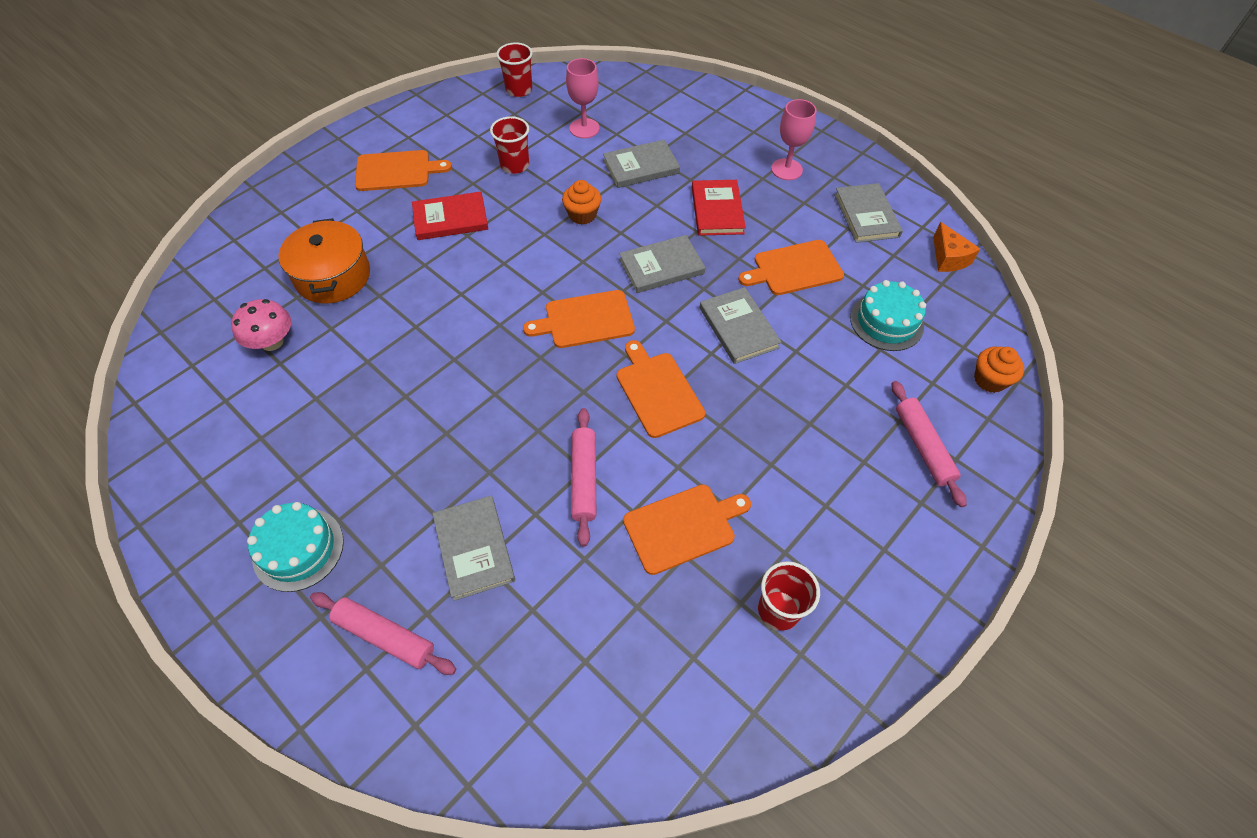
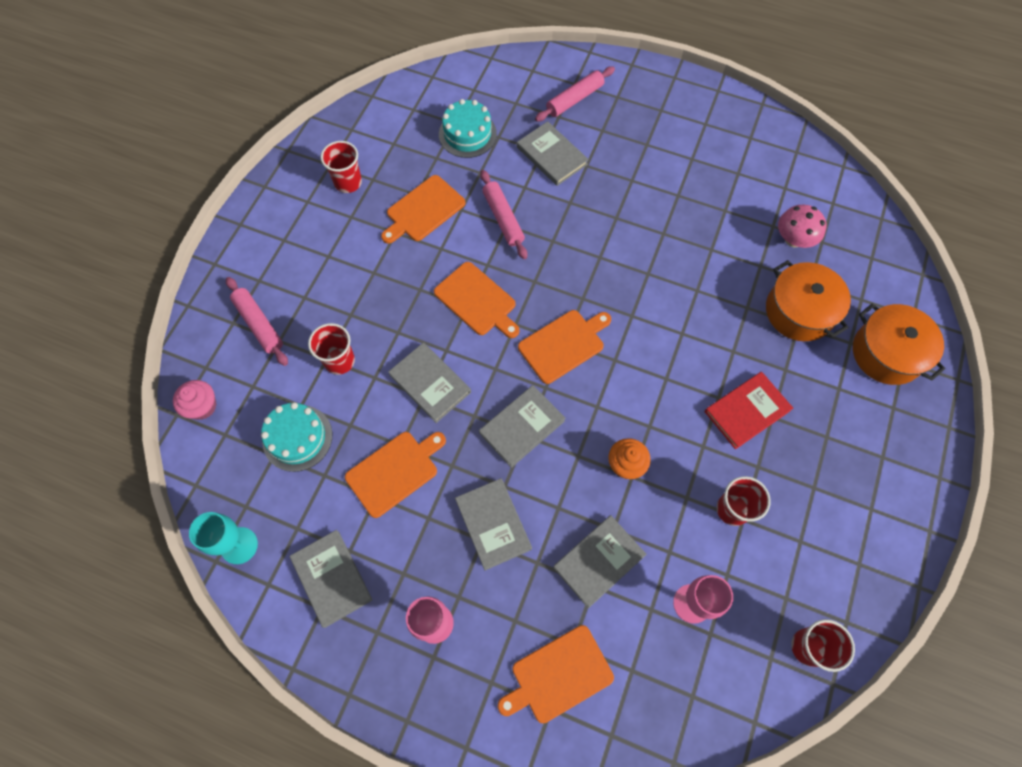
camera: 160 degrees right, 10 degrees up
turquoise cake [247,502,344,592] -> turquoise cake moved to [439,99,497,158]
pink rolling pin [310,592,456,675] -> pink rolling pin turned 45 degrees counterclockwise [535,66,615,122]
orange cutting board [355,150,452,191] -> orange cutting board moved to [498,625,614,723]
red book [692,180,746,236] -> grey book [455,478,532,570]
orange cheese [933,222,980,272] -> turquoise goblet [189,512,258,564]
orange cupcake [974,347,1024,393] -> pink cupcake [173,380,216,420]
none -> red cup [308,323,355,375]
none -> orange pot [853,304,945,385]

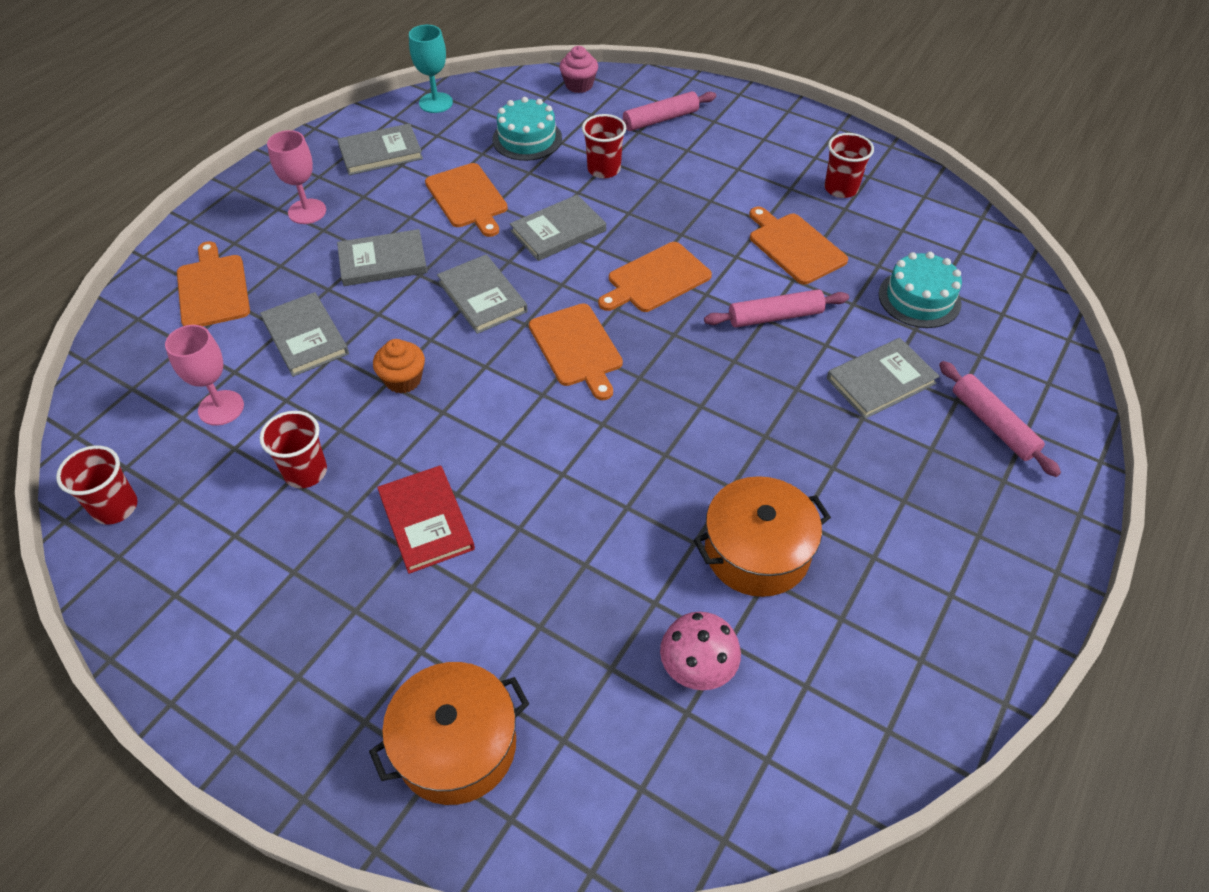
camera: 100 degrees right, 15 degrees down
orange pot [766,260,851,341] -> orange pot moved to [694,476,831,597]

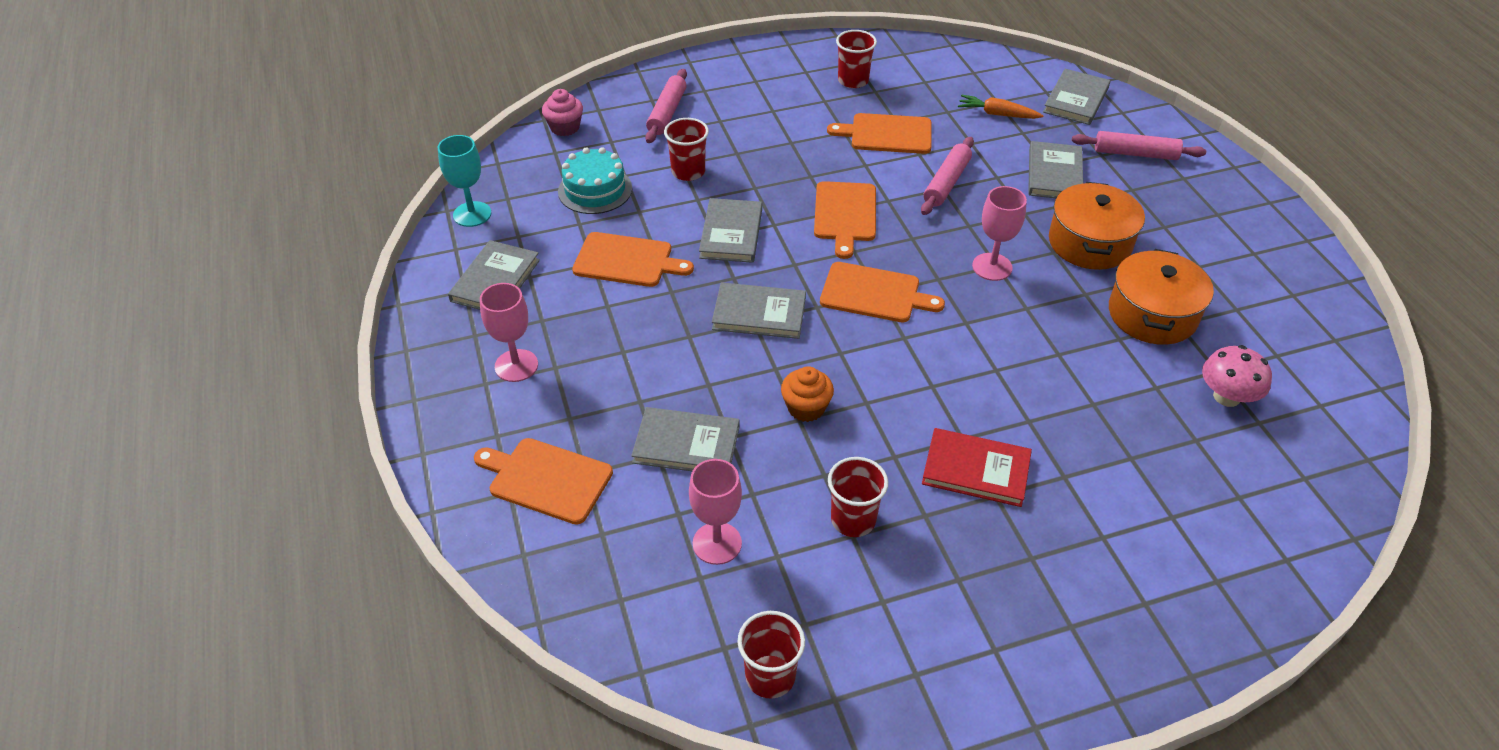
camera: 50 degrees left, 5 degrees down
grey book [337,229,427,286] -> grey book moved to [1043,69,1110,125]
orange pot [369,662,529,805] -> orange pot moved to [1049,182,1145,270]
turquoise cake [879,252,962,328] -> orange carrot [958,95,1044,119]
none -> pink goblet [972,186,1027,281]

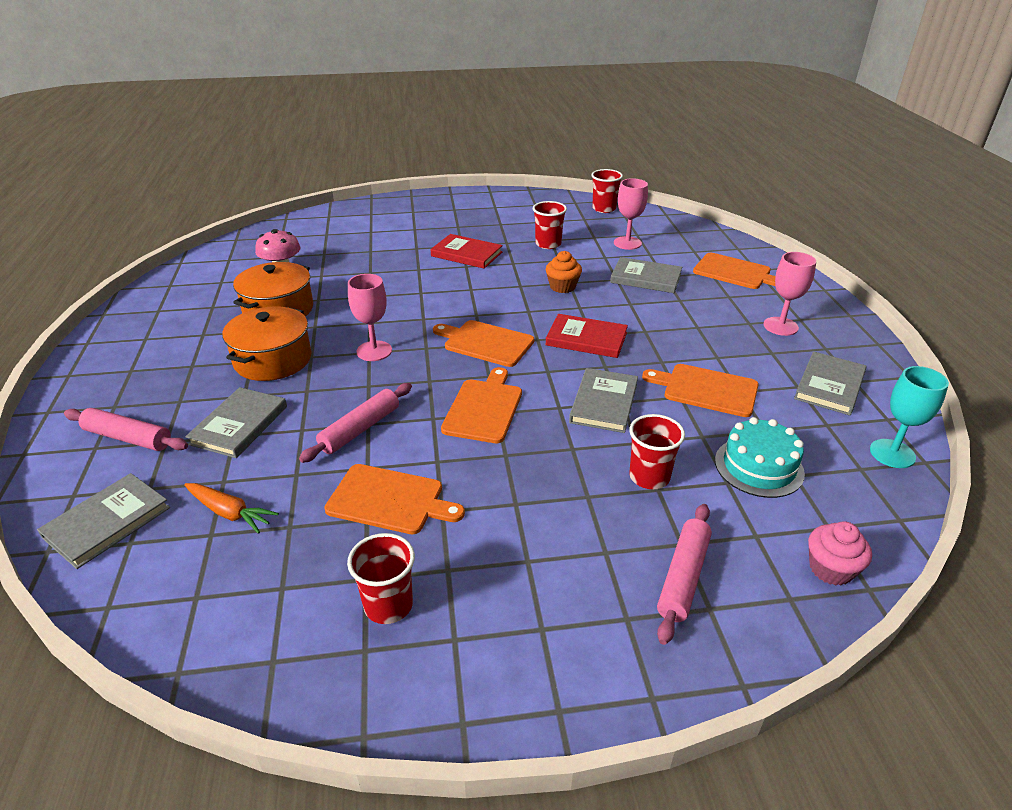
camera: 170 degrees left, 10 degrees down
grey book [712,282,806,339] -> red book [546,314,628,358]

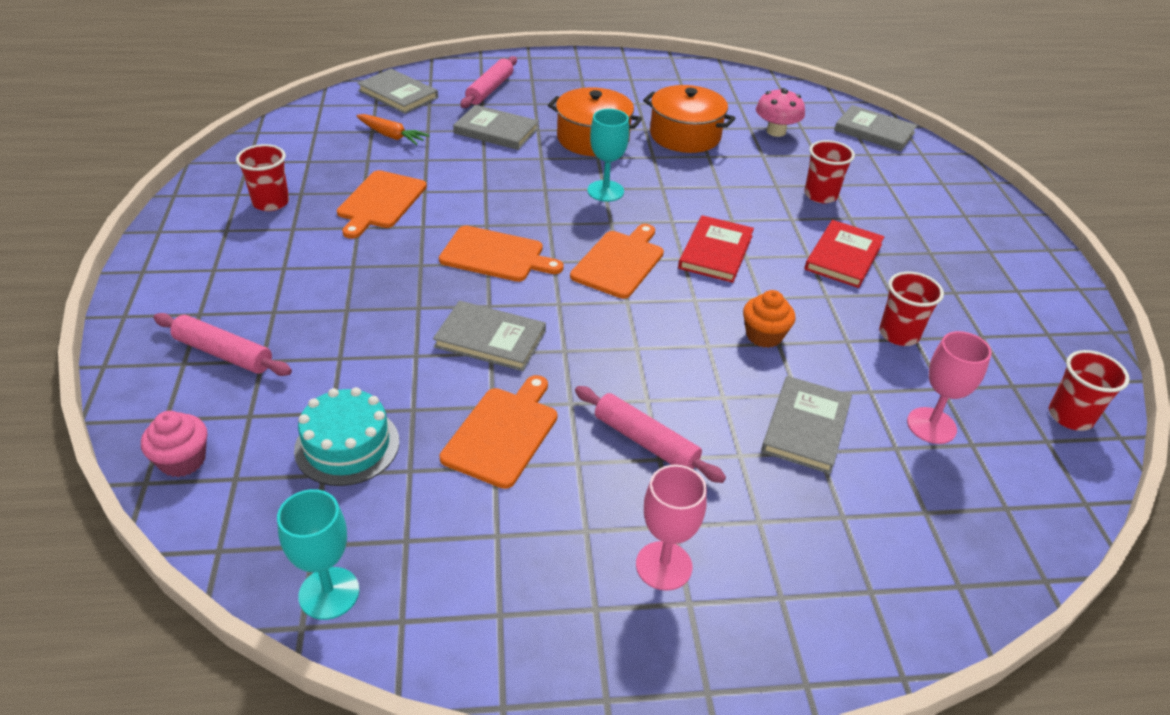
camera: 90 degrees right, 5 degrees up
orange carrot [184,483,279,534] -> orange carrot turned 90 degrees counterclockwise [356,114,430,145]
pink rolling pin [299,383,412,463] -> pink rolling pin moved to [575,386,726,483]
pink goblet [348,274,392,361] -> turquoise goblet [588,109,629,202]
red book [546,314,628,358] -> red book moved to [678,215,754,283]
red cup [629,414,685,489] -> red cup moved to [804,140,855,203]
orange cutting board [693,253,775,289] -> none
grey book [794,351,867,415] -> grey book moved to [834,105,918,152]

